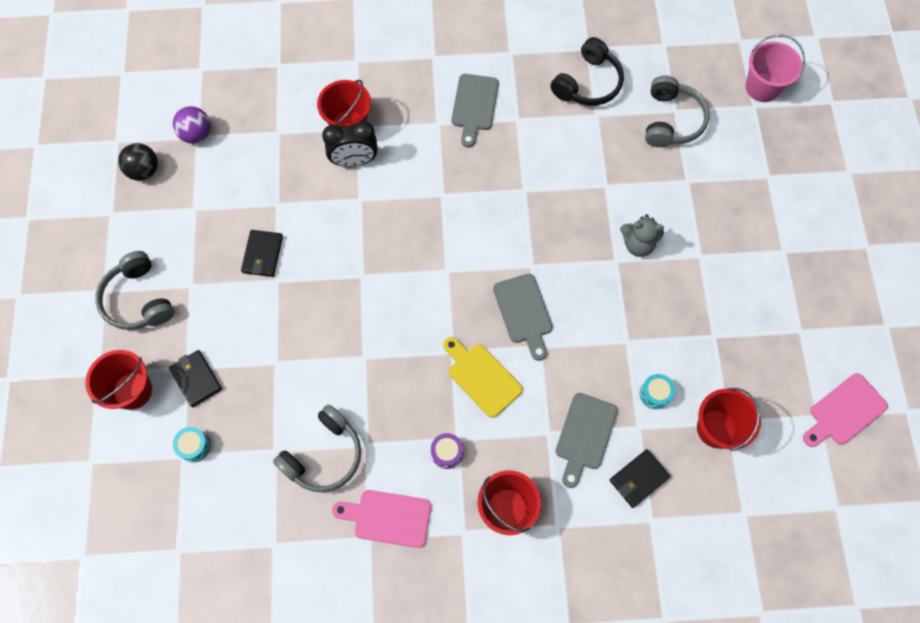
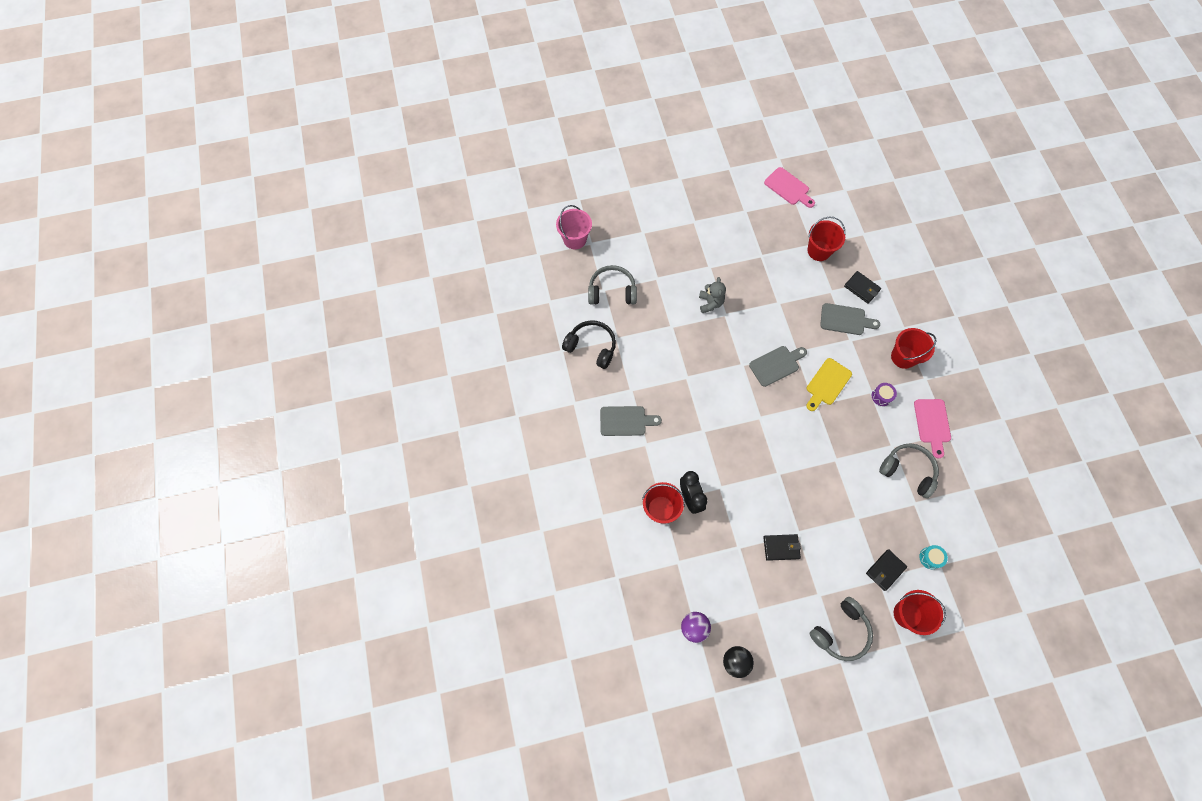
camera: 100 degrees left, 0 degrees up
turquoise drum [640,374,675,409] -> none

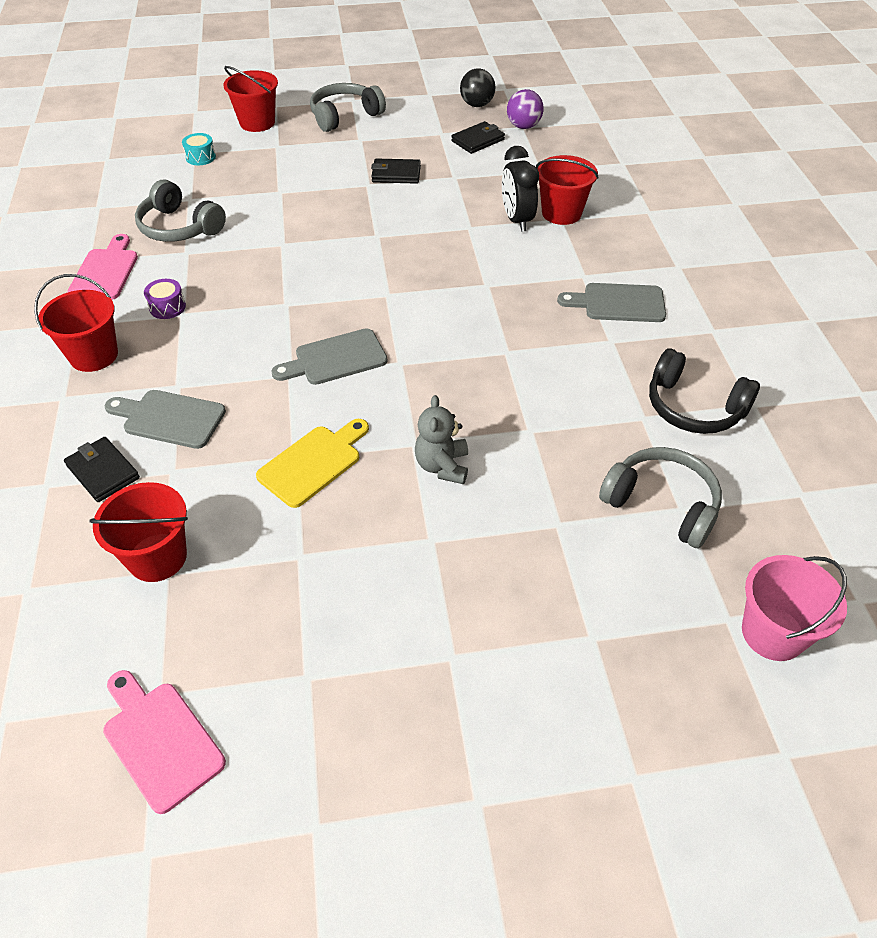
camera: 175 degrees left, 20 degrees down
grey headphones [588,265,637,305] -> grey headphones turned 150 degrees counterclockwise [599,447,722,548]
yellow cutting board [806,358,852,411] -> yellow cutting board moved to [256,419,369,508]
black wallet [866,549,907,591] -> black wallet moved to [451,121,505,154]

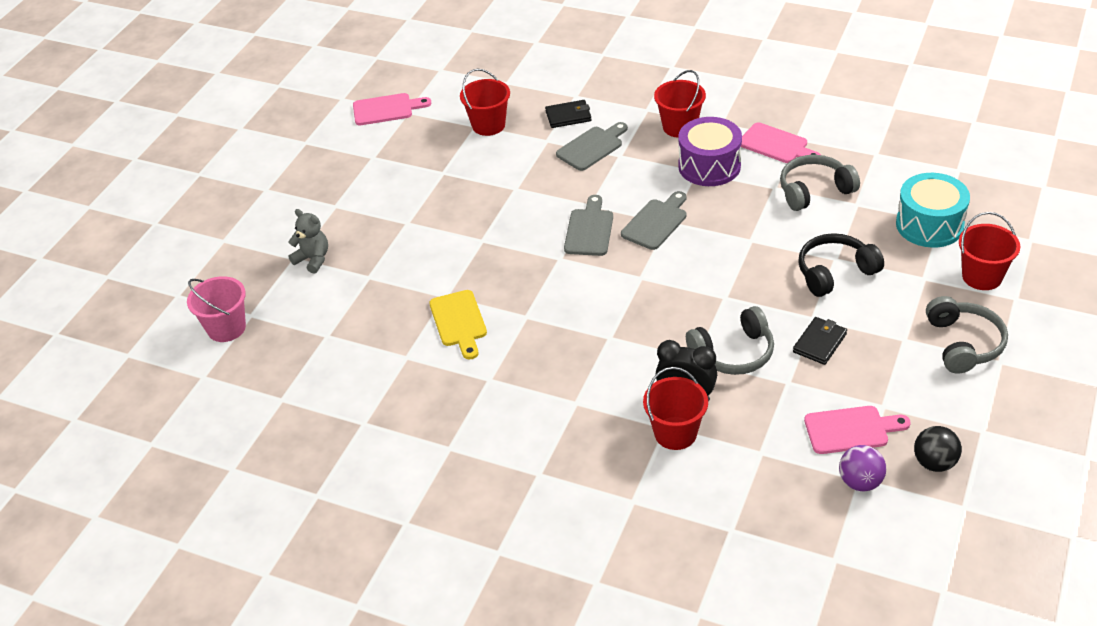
camera: 125 degrees right, 5 degrees down
purple drum [144,279,186,319] -> purple drum [678,117,742,186], size x2.21
turquoise drum [182,133,216,165] -> turquoise drum [896,173,970,248], size x2.21
yellow cutting board [256,419,369,508] -> yellow cutting board moved to [429,290,487,360]
grey teddy bear [415,395,468,484] -> grey teddy bear moved to [288,209,328,274]
black wallet [451,121,505,154] -> pink cutting board [804,406,911,454]
grey cutting board [557,283,666,322] -> grey cutting board moved to [621,191,686,250]
grey headphones [599,447,722,548] -> grey headphones moved to [686,306,774,375]
black headphones [649,349,760,434] -> black headphones moved to [798,233,884,297]

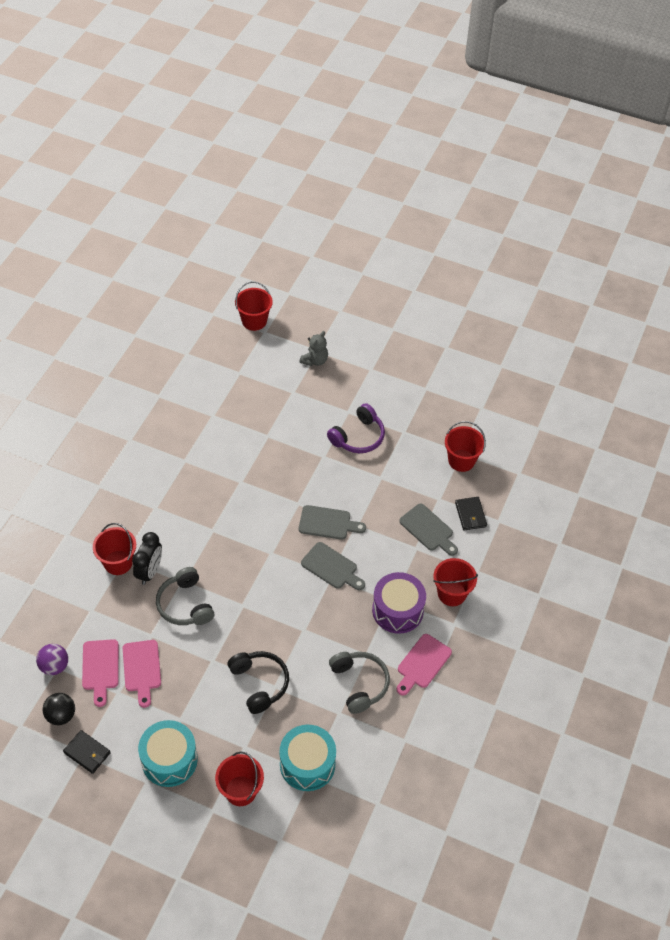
camera: 85 degrees right, 10 degrees up
pink bucket [187,276,246,342] -> red bucket [235,282,273,331]
pink cutting board [353,93,431,125] -> pink cutting board moved to [123,640,161,708]
yellow cutting board [429,290,487,360] -> none
black wallet [793,317,847,365] -> black wallet moved to [63,730,111,774]
grey headphones [926,296,1008,374] -> turquoise drum [138,720,198,787]
none -> purple headphones [327,403,385,453]

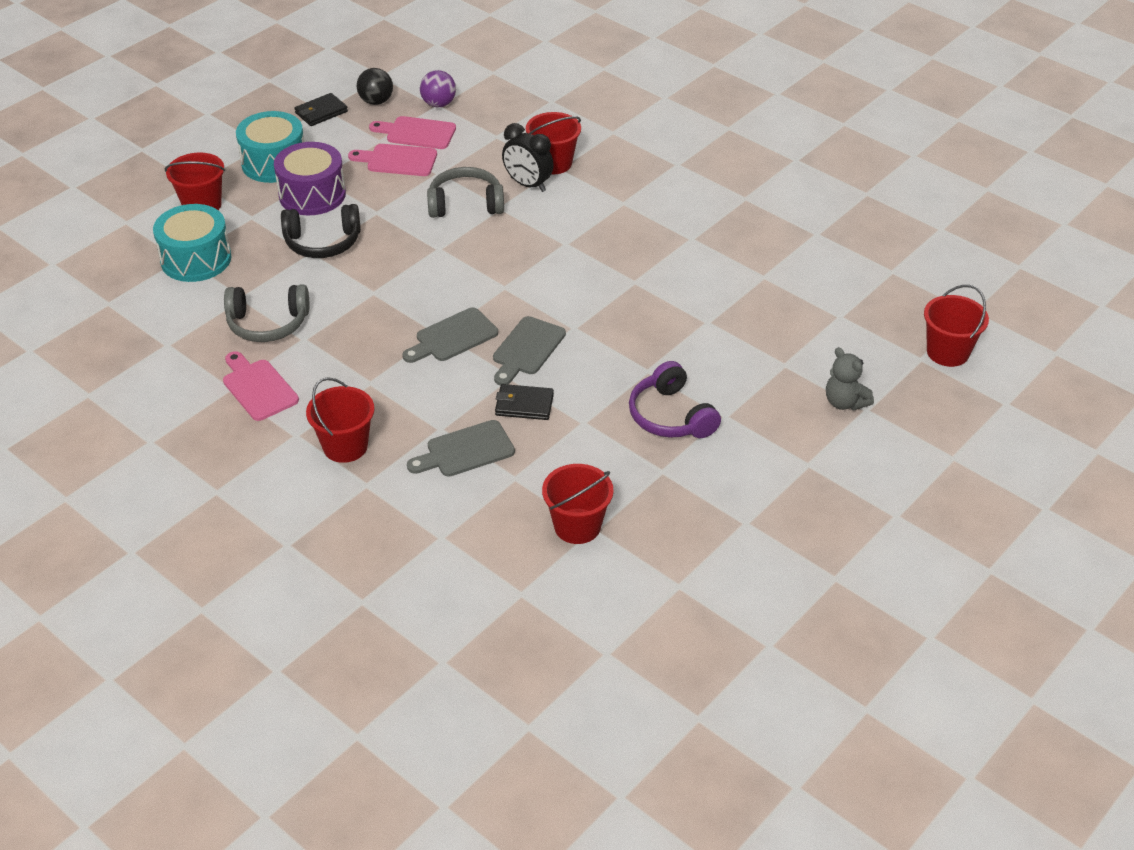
camera: 110 degrees right, 10 degrees down
purple drum [372,572,426,634] -> purple drum moved to [274,142,346,215]
black wallet [455,497,487,530] -> black wallet moved to [495,384,554,420]

